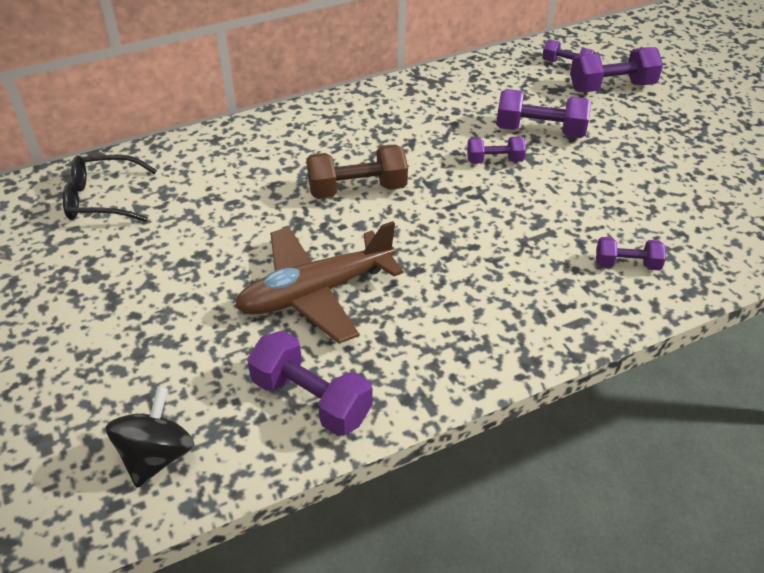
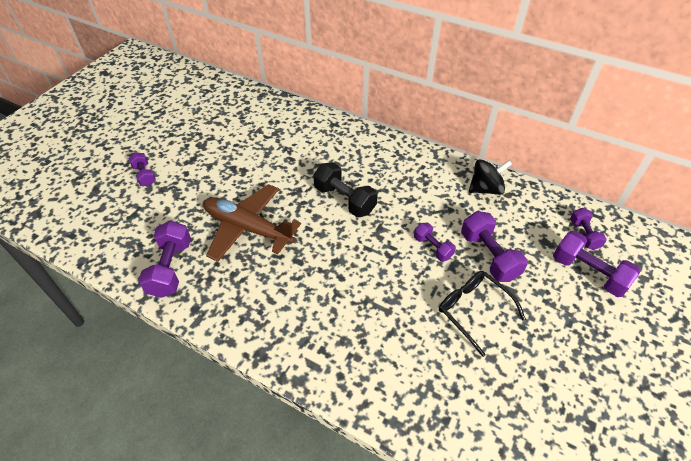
camera: 55 degrees right, 5 degrees up
black glasses [63,155,157,222] -> black glasses moved to [439,271,526,357]
black spinning top [106,387,194,488] -> black spinning top moved to [469,159,512,195]
brown dumbbell [306,145,408,199] -> black dumbbell [313,162,378,217]
purple dumbbell [596,237,666,270] -> purple dumbbell moved to [128,152,156,186]

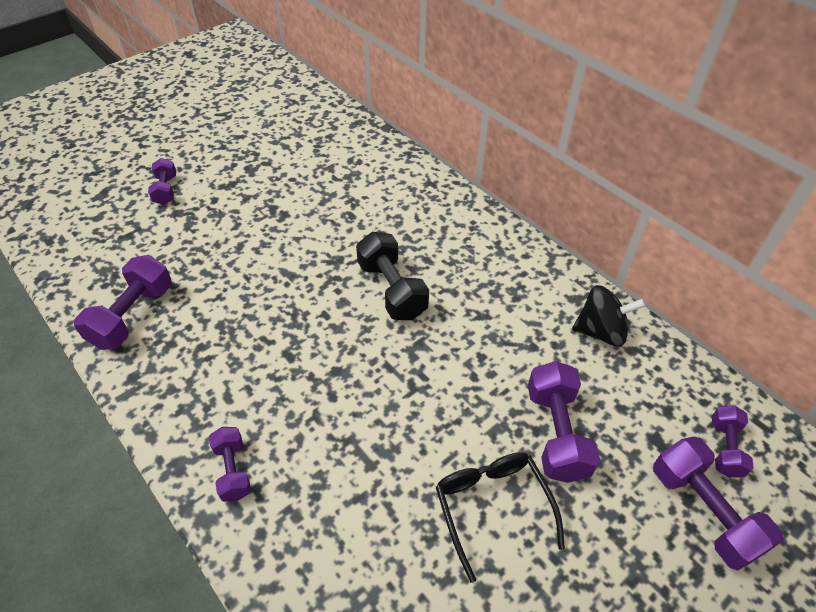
camera: 20 degrees right, 0 degrees up
brown plane [203,184,301,262] -> none
purple dumbbell [414,223,456,261] -> purple dumbbell moved to [209,427,251,502]

